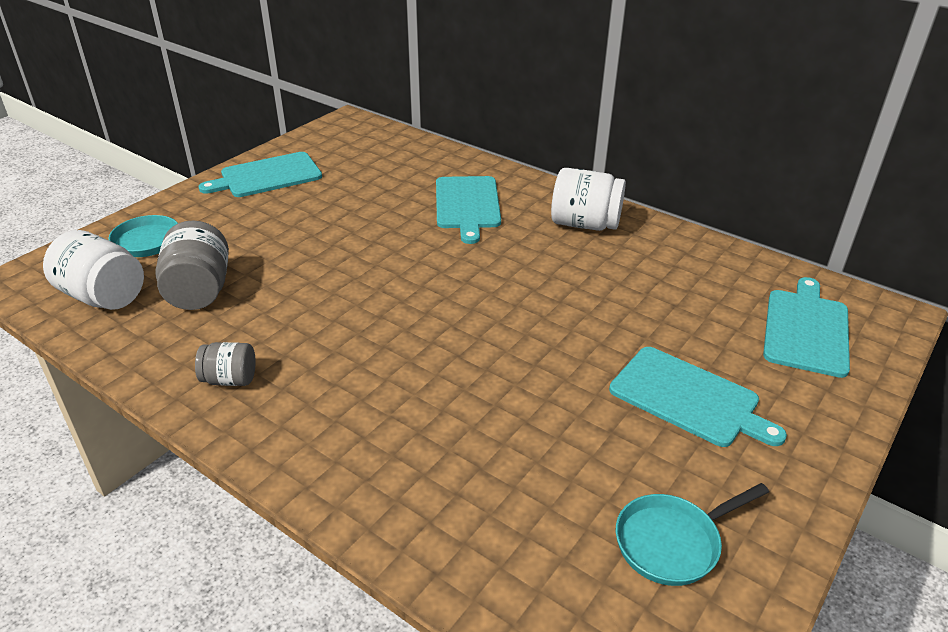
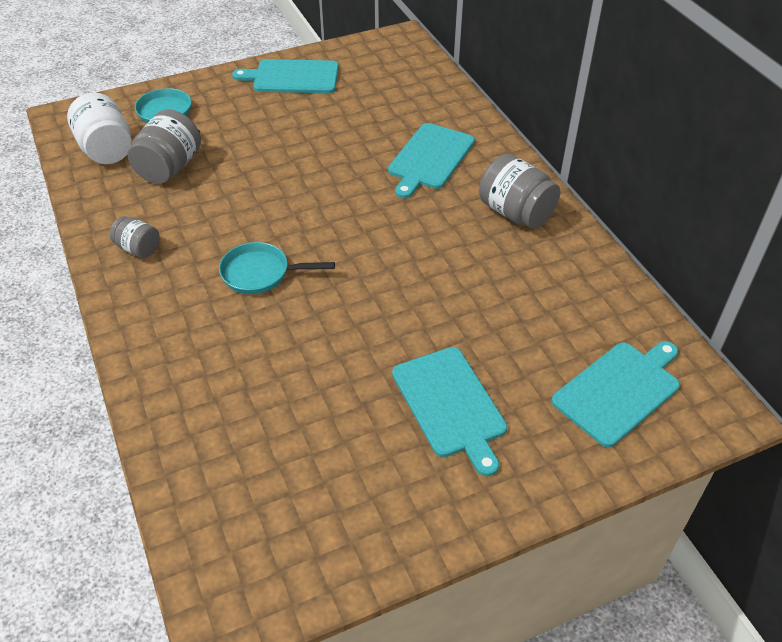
camera: 30 degrees right, 10 degrees up
white jar [551,168,626,231] -> grey jar [479,154,560,229]
turquoise pan [616,483,769,586] -> turquoise pan moved to [219,242,335,294]

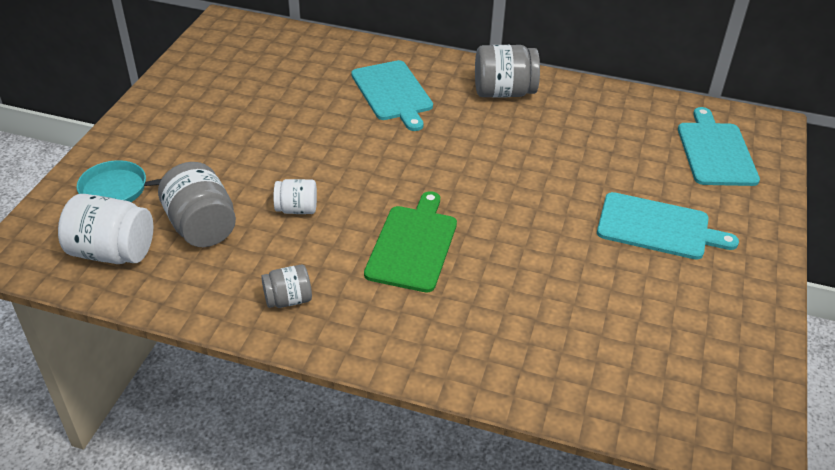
camera: 50 degrees left, 5 degrees down
turquoise pan [219,242,335,294] -> green cutting board [364,191,457,293]
turquoise cutting board [232,59,339,93] -> none
none -> white jar [274,179,317,214]

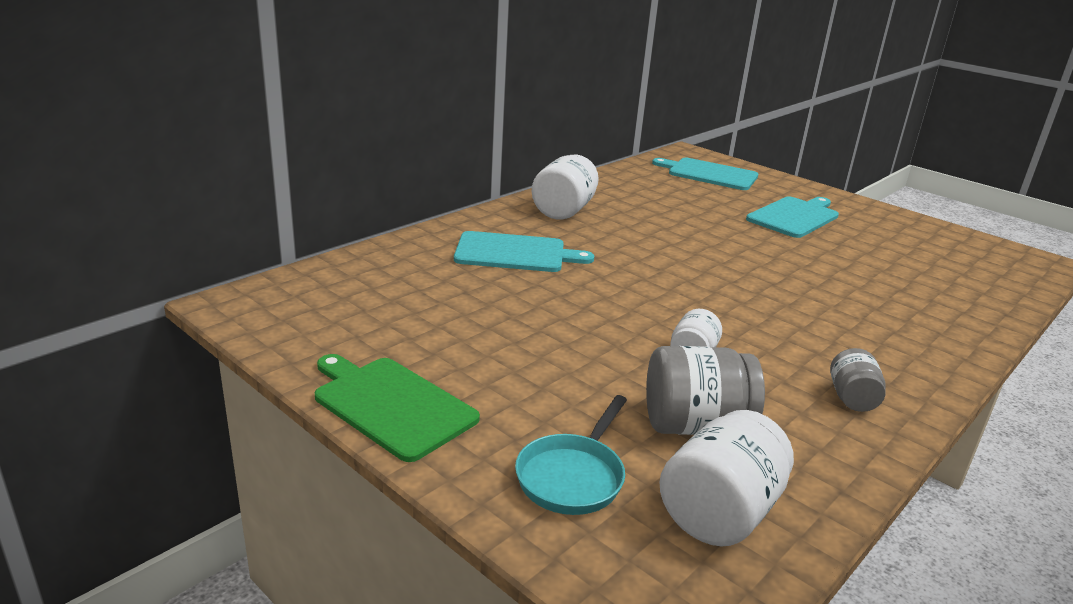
camera: 65 degrees left, 15 degrees down
green cutting board [364,191,457,293] -> green cutting board moved to [315,354,480,462]
grey jar [475,45,540,98] -> white jar [532,154,599,220]

